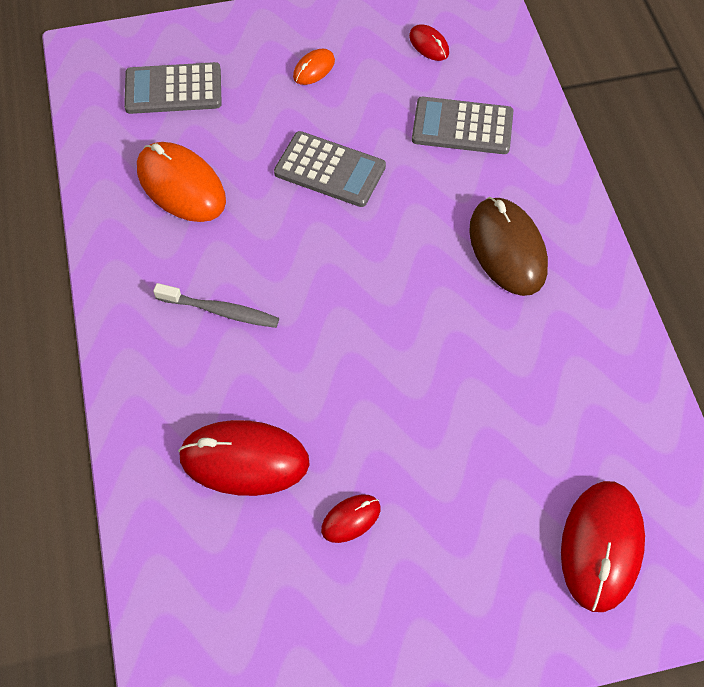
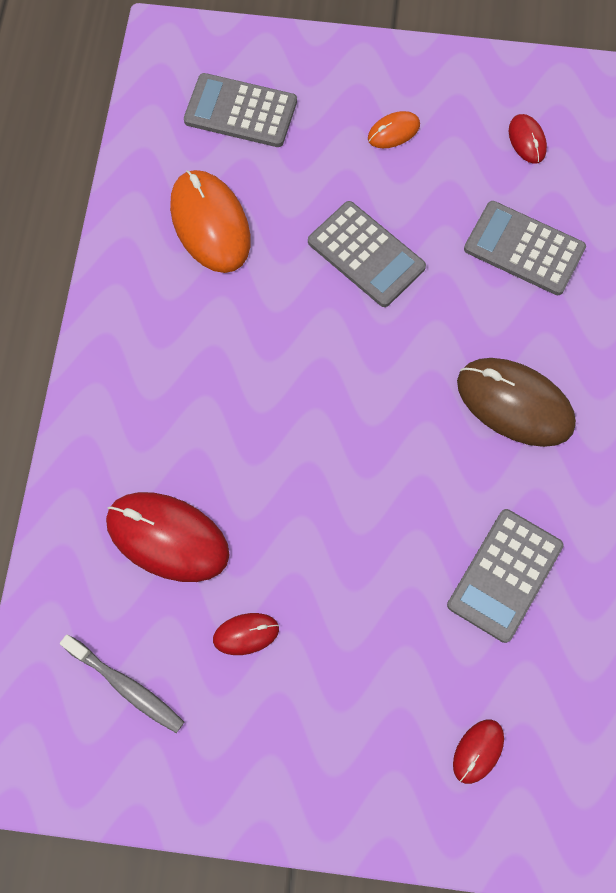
camera: 20 degrees right, 10 degrees up
grey toothbrush [153,283,279,328] -> grey toothbrush moved to [60,635,184,733]
brown mouse [469,197,548,296] -> brown mouse turned 60 degrees counterclockwise [457,358,576,447]
red mouse [561,481,645,612] -> red mouse [453,720,504,784], size x0.49
none -> grey calculator [447,509,564,643]

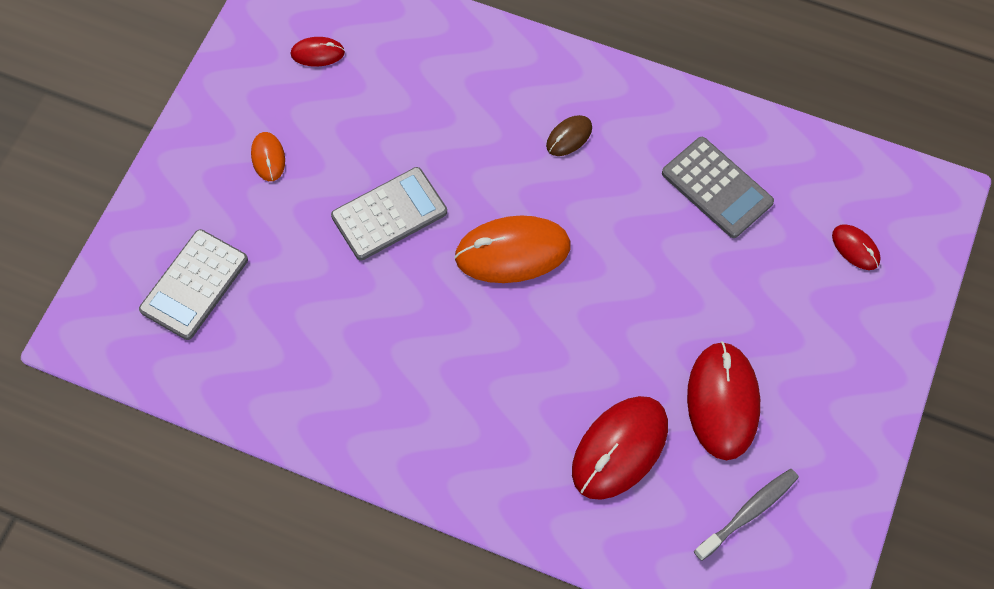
camera: 75 degrees left, 5 degrees down
orange mouse [170,170,251,273] -> orange mouse moved to [454,216,571,283]
red mouse [213,613,279,655] -> red mouse [687,341,760,460], size x2.02
brown mouse [457,358,576,447] -> brown mouse [546,115,592,156], size x0.49
grey calculator [464,201,586,295] -> none

